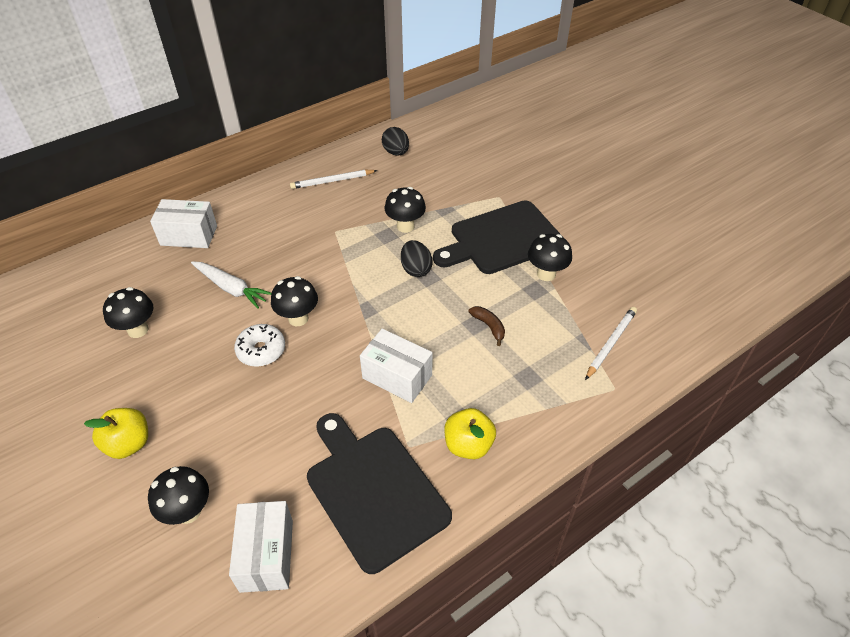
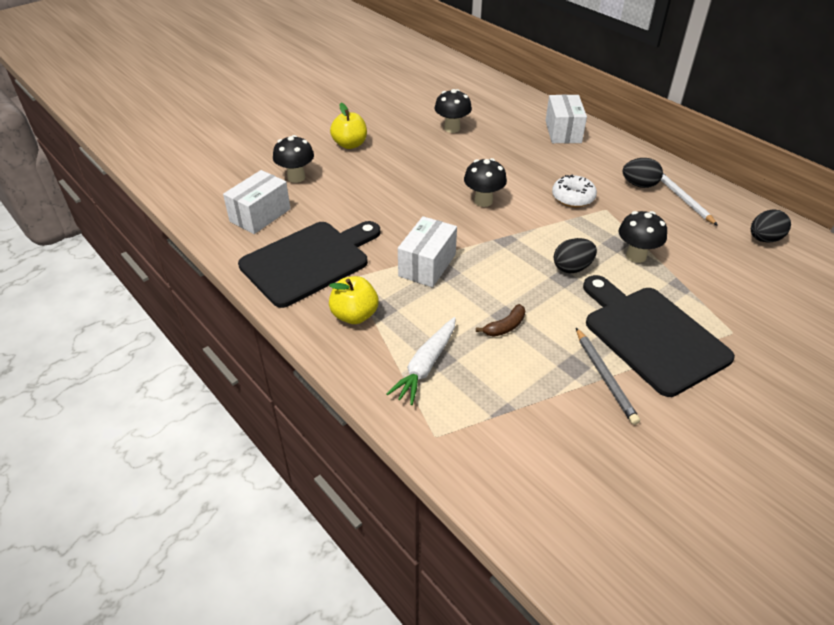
camera: 85 degrees right, 5 degrees down
white carrot [191,261,271,309] -> white carrot moved to [386,317,456,405]
white box [229,501,293,593] -> white box turned 45 degrees counterclockwise [223,170,291,234]
white donut [234,324,285,367] -> white donut moved to [552,175,597,207]
black mushroom [528,234,572,281] -> grey pencil [576,328,640,425]
white pencil [585,307,637,380] -> none
none -> black egg [622,158,663,188]

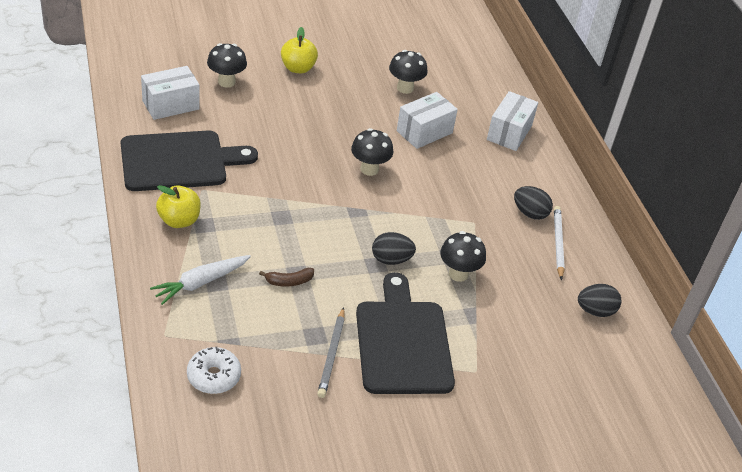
camera: 20 degrees right, 0 degrees up
white box [398,216,457,287] -> white box moved to [397,92,458,149]
white donut [552,175,597,207] -> white donut moved to [187,347,241,394]

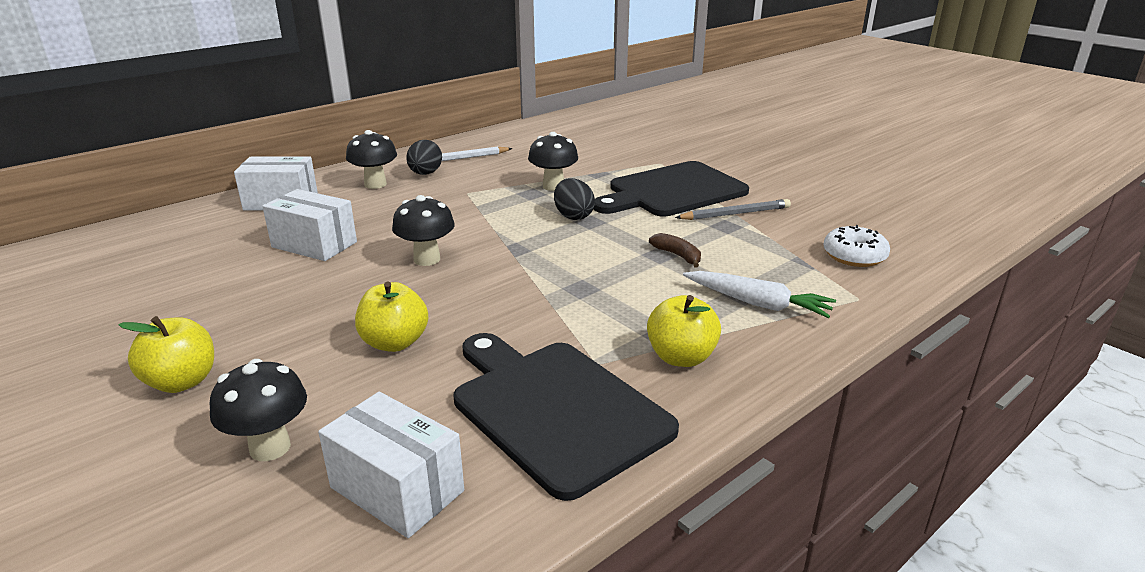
camera: 110 degrees left, 15 degrees down
black mushroom [389,50,427,94] -> black mushroom moved to [346,130,397,189]
black egg [578,284,621,317] -> none
none -> yellow apple [355,282,428,352]

